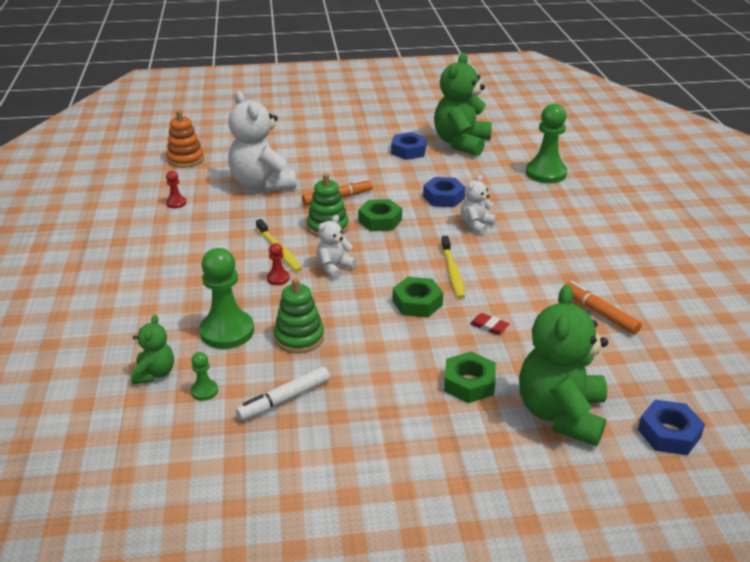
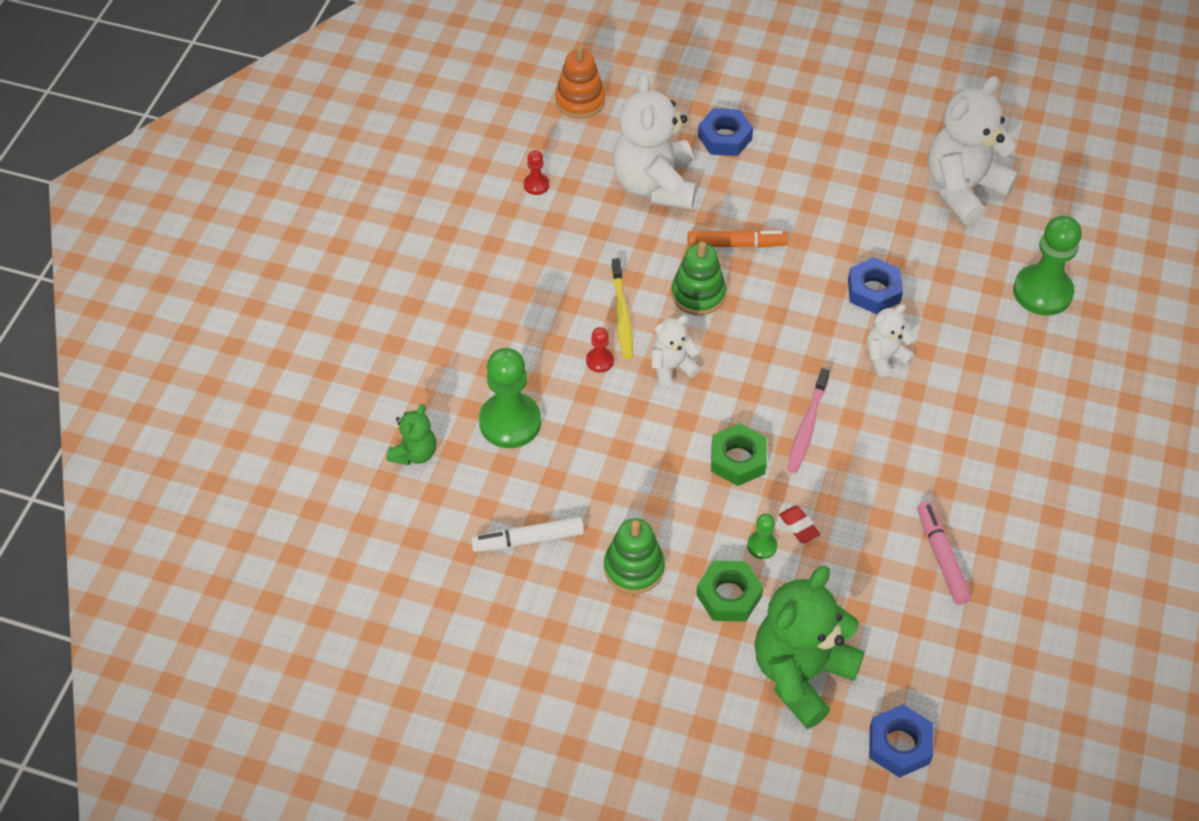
camera: 25 degrees right, 20 degrees up
green pawn [191,352,218,401] -> green pawn moved to [747,514,777,559]
green stacking toy [274,278,324,354] -> green stacking toy moved to [604,518,665,594]
green nut [358,199,402,231] -> none
blue nut [391,132,427,160] -> blue nut moved to [698,108,753,156]
green teddy bear [434,53,492,156] -> white teddy bear [928,76,1018,225]
yellow toothbrush [441,236,465,299] -> pink toothbrush [787,368,830,473]
orange marker [564,281,642,334] -> pink marker [917,501,972,605]

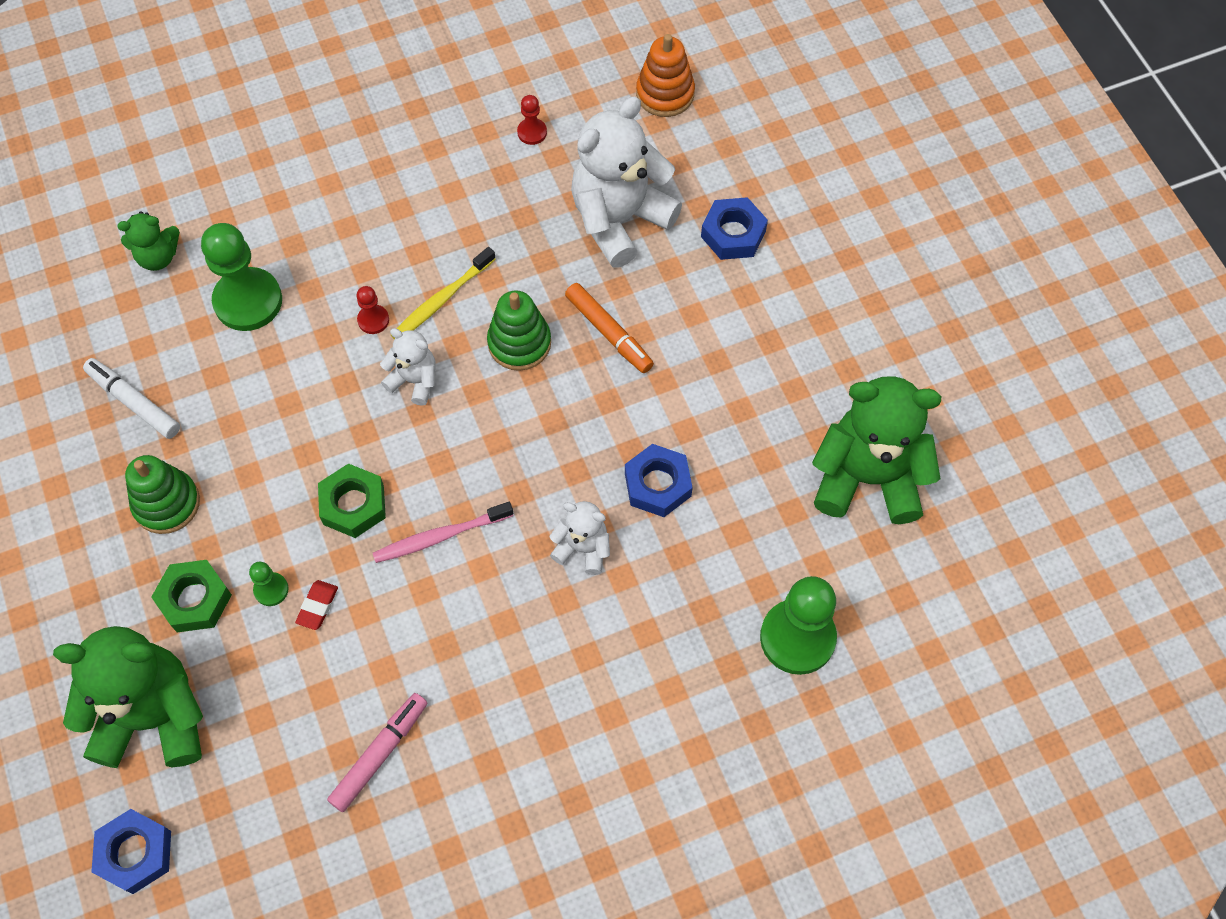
camera: 50 degrees right, 10 degrees up
white teddy bear [928,76,1018,225] -> green teddy bear [812,376,941,524]

